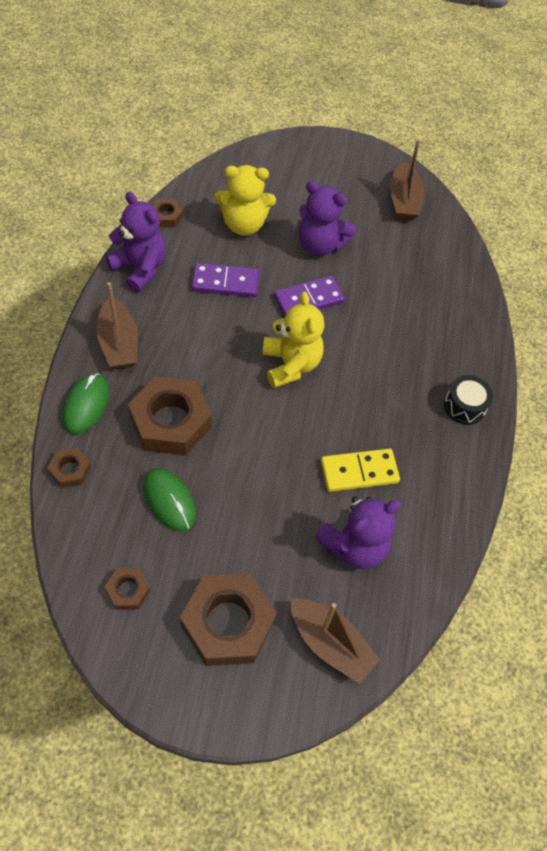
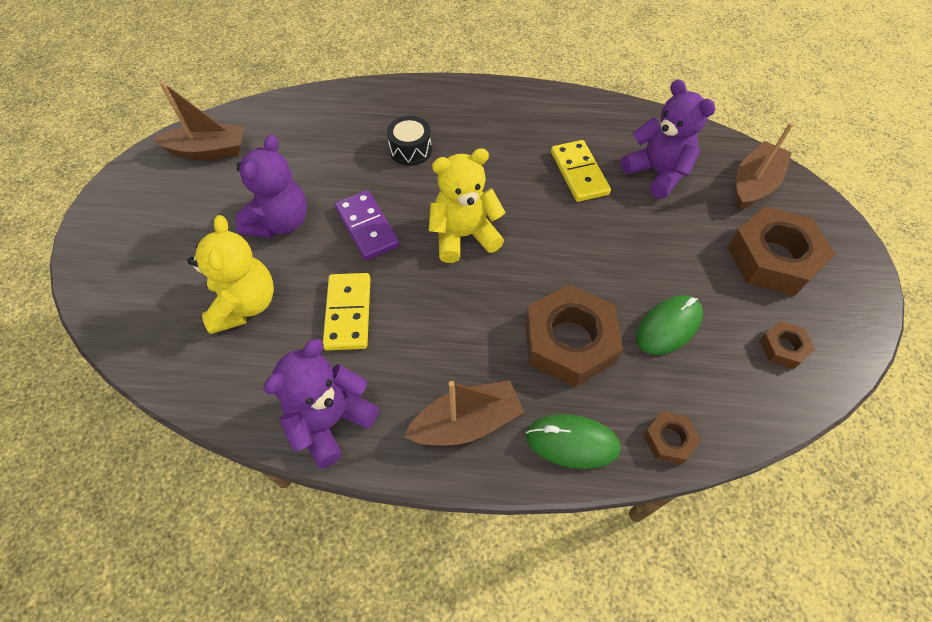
camera: 90 degrees left, 0 degrees up
brown nut [152,199,184,227] -> none
purple domino [192,263,259,297] -> yellow domino [323,273,371,350]
black drum [444,375,493,425] -> black drum moved to [387,116,432,166]

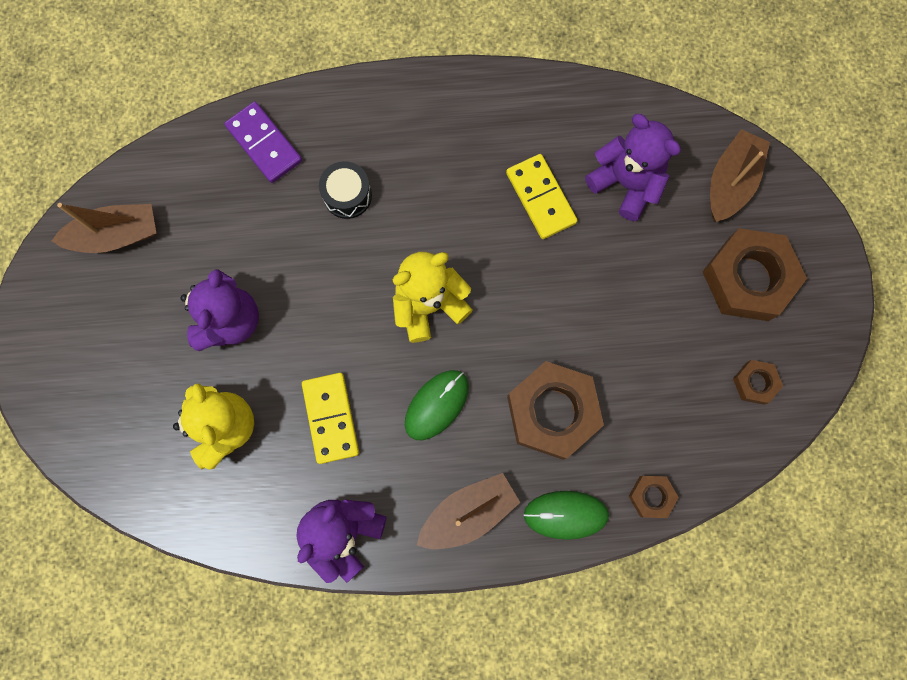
camera: 10 degrees left, 20 degrees up
purple domino [335,190,400,260] -> purple domino moved to [224,101,302,183]
green mouse [636,295,703,355] -> green mouse moved to [405,370,469,440]

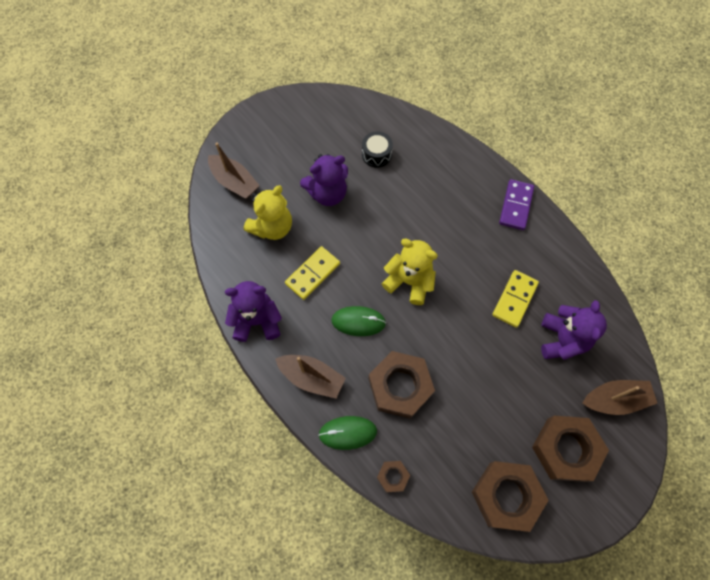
camera: 55 degrees right, 10 degrees down
brown boat [52,203,156,253] -> brown boat moved to [208,142,260,199]
purple domino [224,101,302,183] -> purple domino moved to [499,179,534,230]
black drum [319,161,372,219] -> black drum moved to [362,131,393,168]
green mouse [524,491,609,540] -> green mouse turned 60 degrees counterclockwise [318,416,377,450]
brown nut [733,360,783,405] -> brown nut [472,461,549,532], size x2.10

